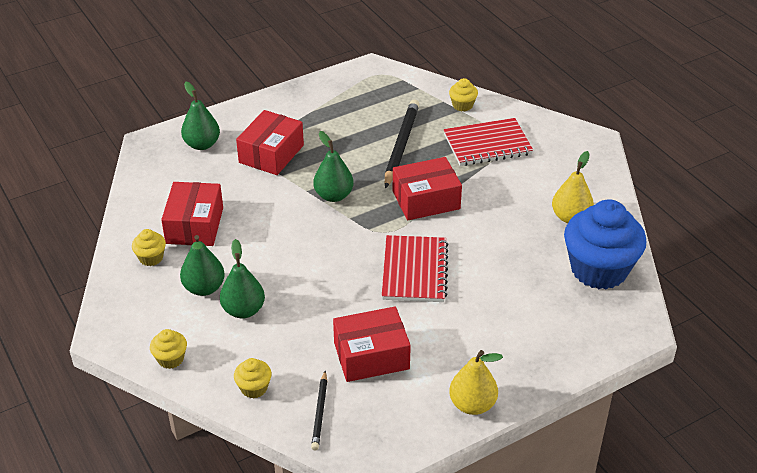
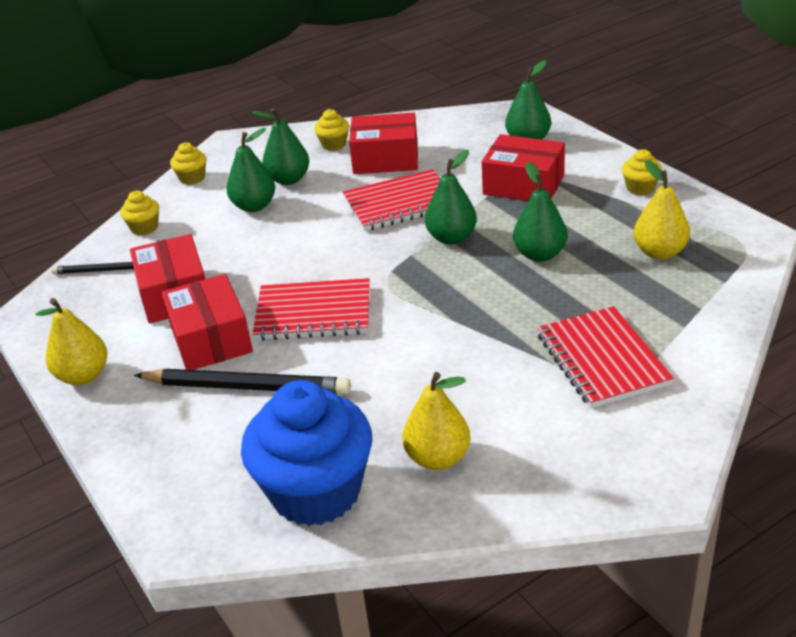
camera: 90 degrees right, 5 degrees down
black pencil [385,100,420,189] -> black pencil moved to [134,369,351,395]
red box [393,157,462,220] -> red box moved to [162,274,253,370]
yellow cupcake [449,78,478,111] -> yellow cupcake moved to [622,149,662,195]
none -> red notebook [343,169,440,231]
none -> green pear [513,162,567,262]
none -> yellow pear [633,160,690,260]

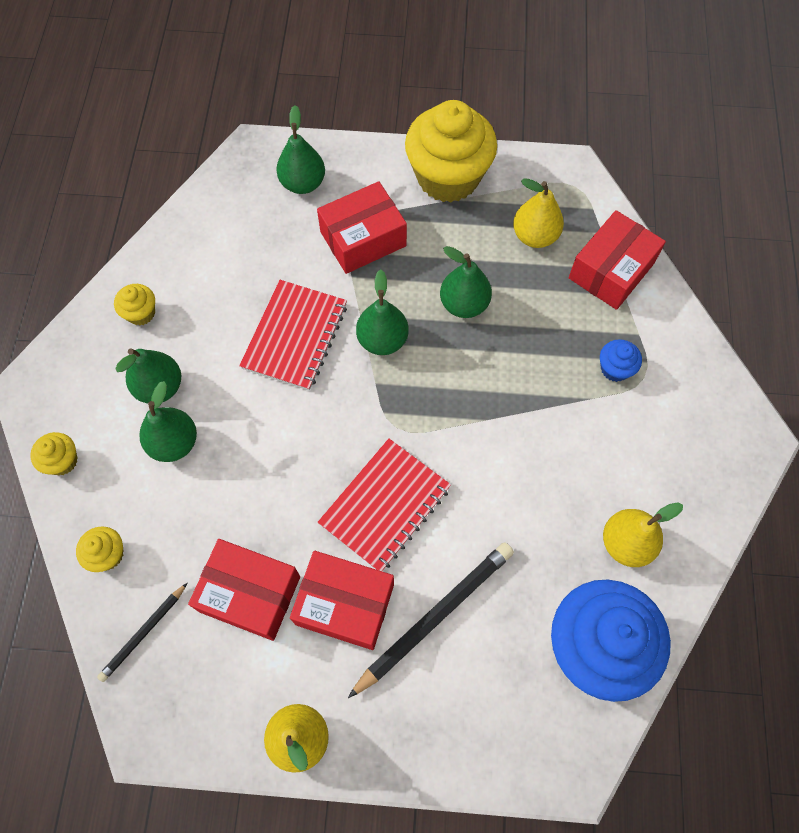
camera: 55 degrees left, 30 degrees up
red box [349,112,418,174] -> red box moved to [569,210,666,310]
red notebook [537,306,674,408] -> blue cupcake [600,339,642,382]
yellow cupcake [622,149,662,195] -> yellow cupcake [405,100,497,202], size x2.35

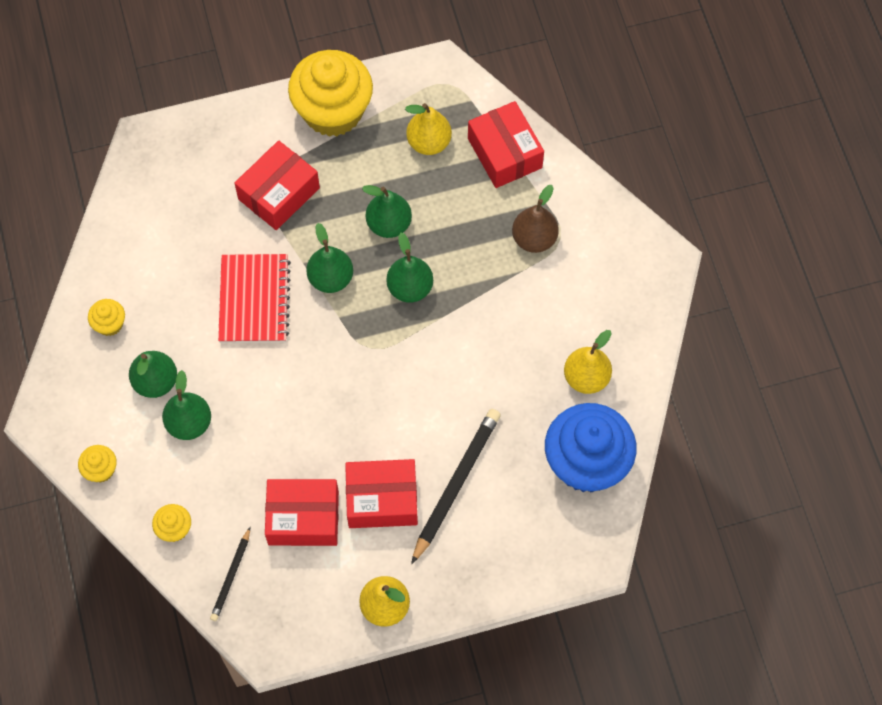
camera: 20 degrees left, 0 degrees up
green pear [276,105,325,194] -> green pear moved to [386,233,433,303]
red notebook [318,438,451,571] -> none
red box [569,210,666,310] -> red box turned 45 degrees counterclockwise [468,101,544,188]
blue cupcake [600,339,642,382] -> brown pear [512,185,559,253]

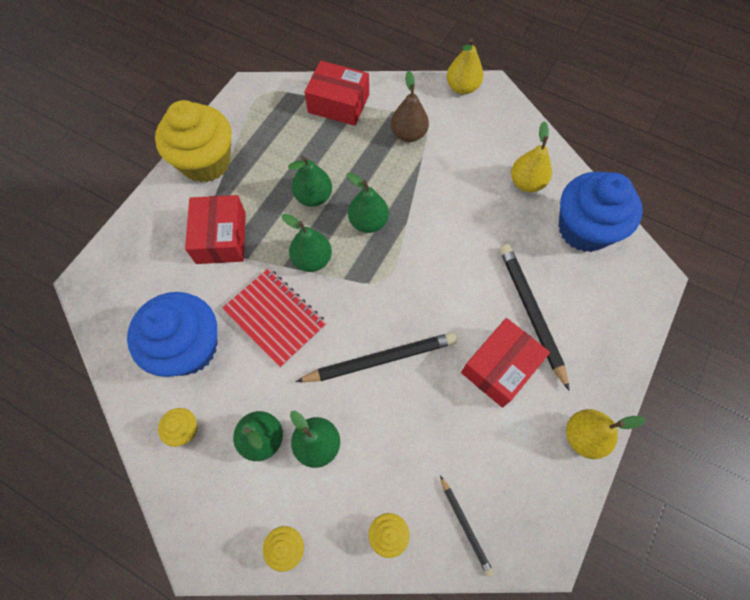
camera: 45 degrees left, 0 degrees up
red box [265,479,339,546] -> none
yellow pear [405,103,452,155] -> yellow pear moved to [447,38,483,95]
none -> blue cupcake [127,292,217,377]
none -> black pencil [295,332,457,382]

